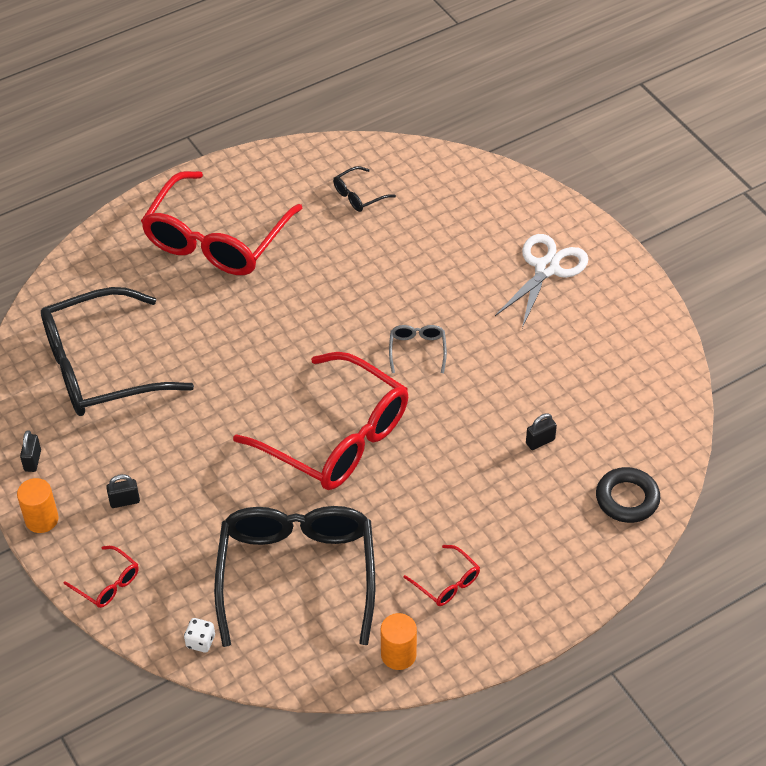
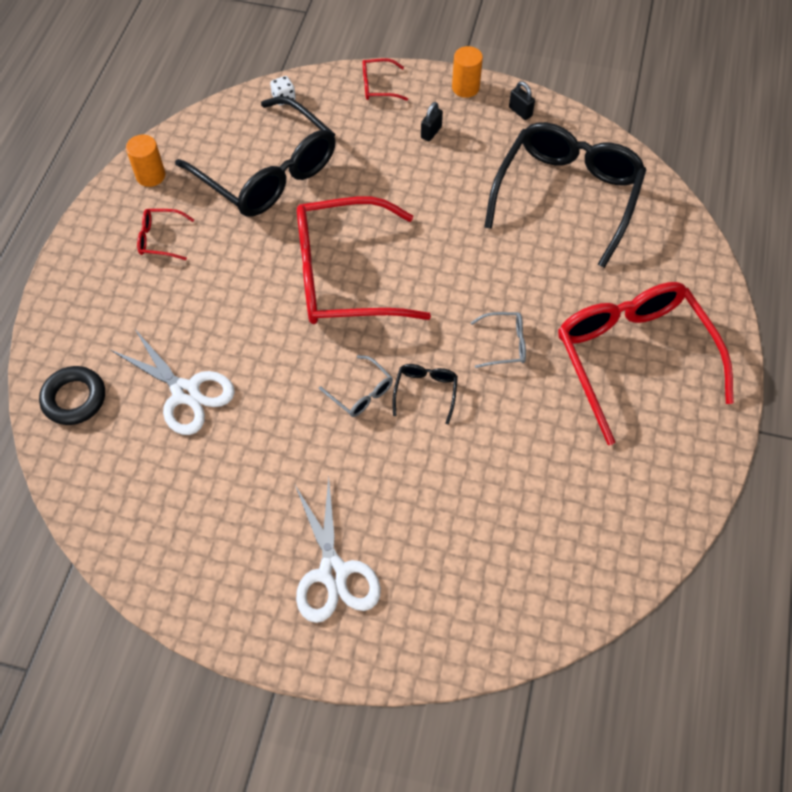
camera: 135 degrees right, 10 degrees up
black glasses [333,166,396,212] -> black glasses moved to [392,364,458,425]
black padlock [526,413,557,450] -> white scissors [111,328,235,435]
none -> grey glasses [471,312,526,368]

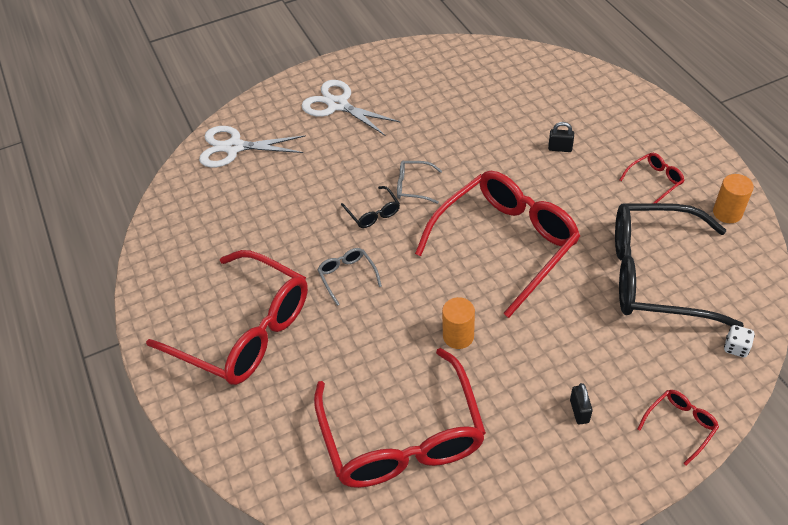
camera: 145 degrees right, 10 degrees down
black ring [39,366,105,425] -> none
white scissors [111,328,235,435] -> white scissors moved to [199,126,306,167]
orange cylinder [452,46,483,98] -> orange cylinder moved to [442,297,475,349]
grey glasses [471,312,526,368] -> grey glasses turned 105 degrees clockwise [317,248,382,306]
black glasses [484,122,646,268] -> red glasses [314,348,486,488]
black padlock [509,81,535,120] -> black padlock moved to [548,122,574,152]

